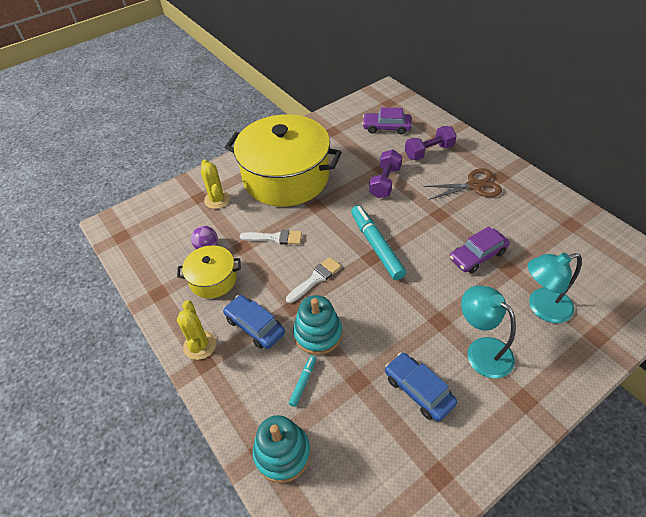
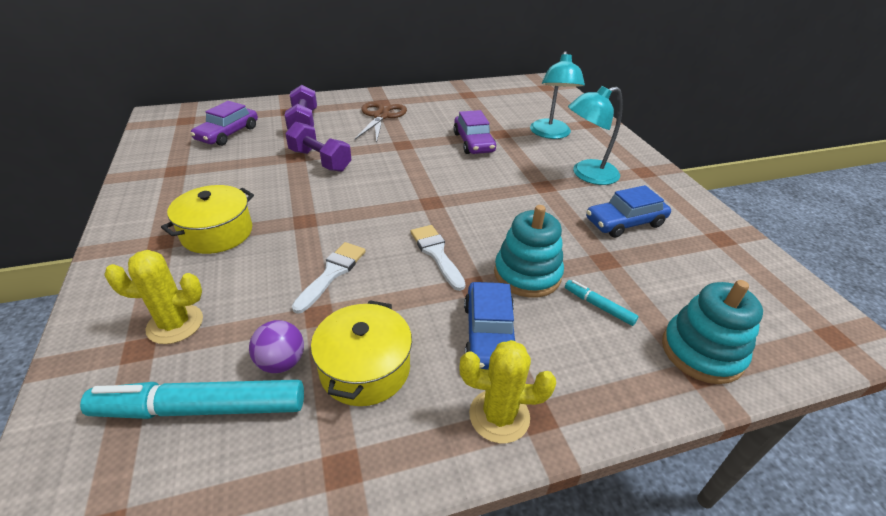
camera: 75 degrees left, 10 degrees down
blue car [223,295,285,349] -> blue car turned 60 degrees counterclockwise [464,282,515,370]
yellow pot [225,114,342,207] -> yellow pot [161,185,254,254], size x0.47
turquoise marker [351,205,406,280] -> turquoise marker moved to [80,380,304,419]

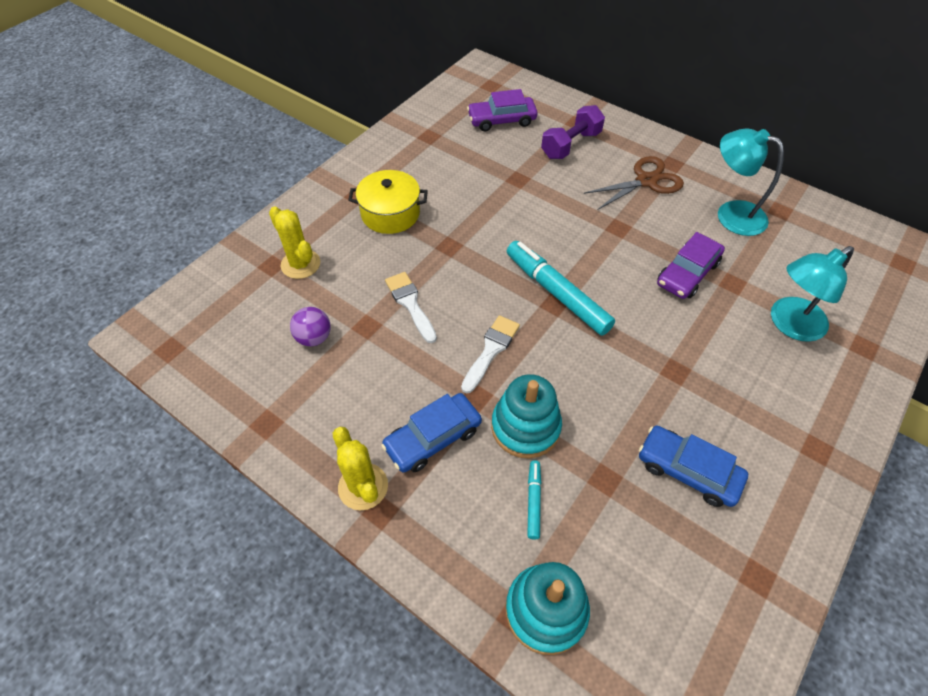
camera: 55 degrees right, 15 degrees up
turquoise marker [80,380,304,419] -> turquoise marker moved to [507,241,615,336]
purple dumbbell [285,122,351,172] -> none
white brush [292,242,366,314] -> white brush turned 105 degrees counterclockwise [385,272,437,343]
yellow pot [311,300,412,406] -> none
turquoise lamp [568,86,623,185] -> turquoise lamp moved to [718,128,784,236]

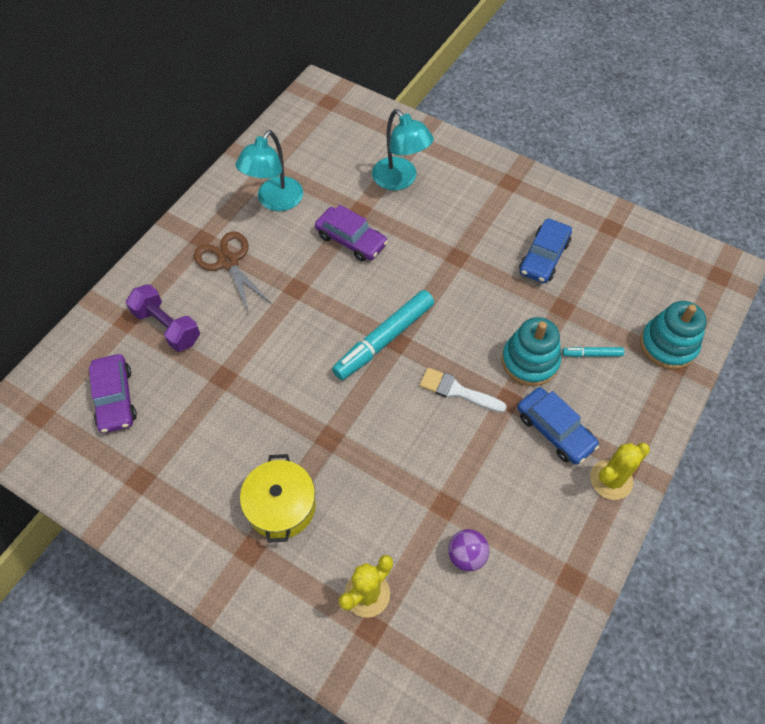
camera: 95 degrees left, 5 degrees up
white brush [385,272,437,343] -> none

